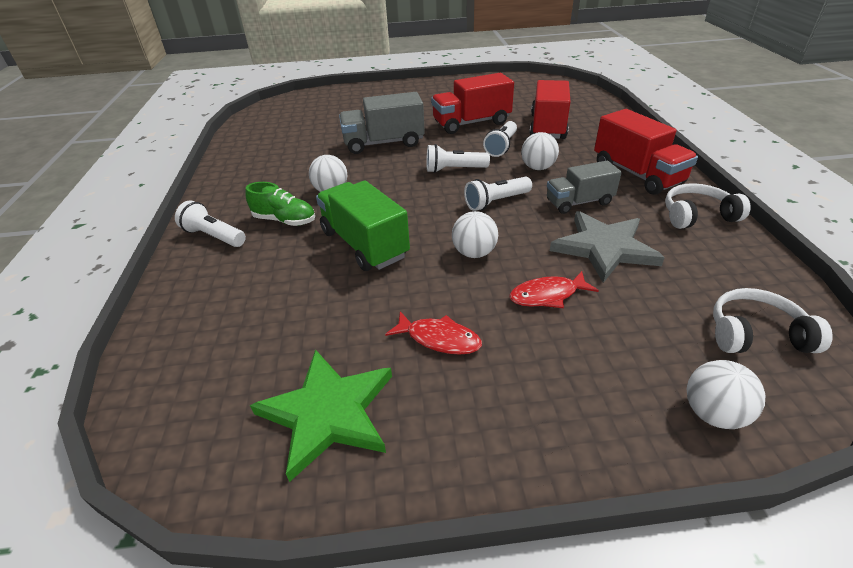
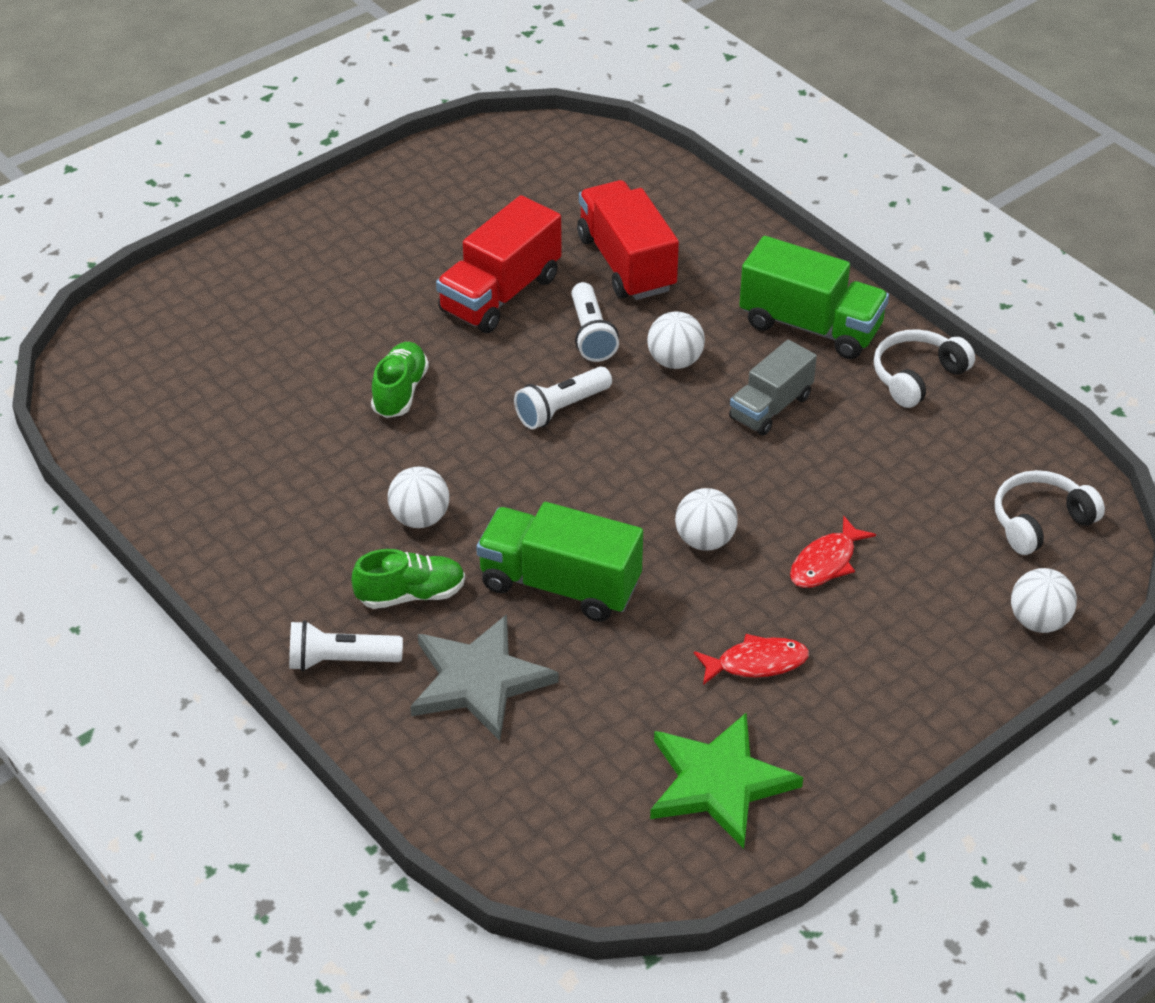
camera: 35 degrees left, 5 degrees up
grey truck [339,92,425,154] -> green shoe [371,342,429,418]
white flashlight [464,177,532,211] -> none
grey star [550,211,665,283] -> grey star moved to [410,614,559,741]
red truck [594,109,698,195] -> green truck [739,236,889,359]

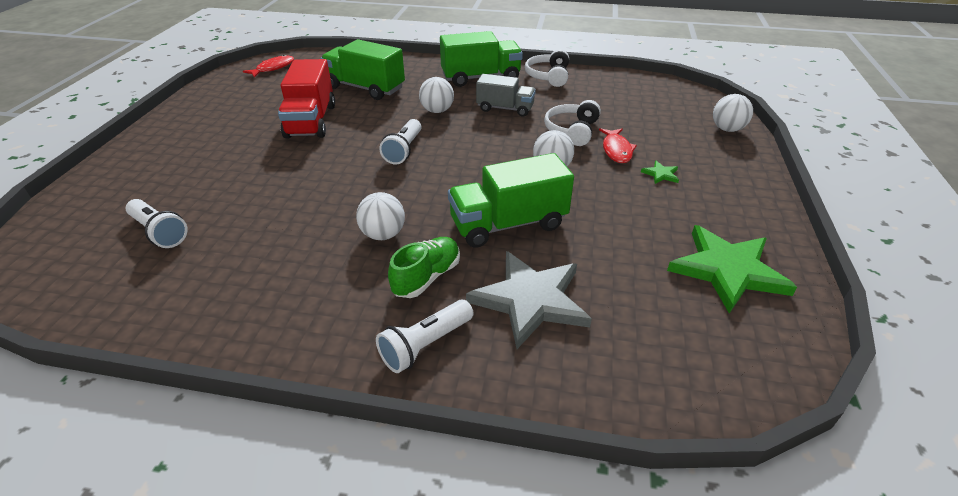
camera: 40 degrees left, 5 degrees down
green shoe [371,342,429,418] -> none
white flashlight [571,282,619,362] -> white flashlight moved to [126,199,188,248]
red truck [577,180,679,300] -> green truck [320,39,405,100]
red fish [694,634,809,685] -> red fish moved to [243,55,294,78]
grey truck [729,340,817,436] -> grey truck turned 75 degrees counterclockwise [476,74,536,117]
white headphones [995,470,1105,555] -> white headphones moved to [544,100,601,146]
none -> green star [641,161,679,184]

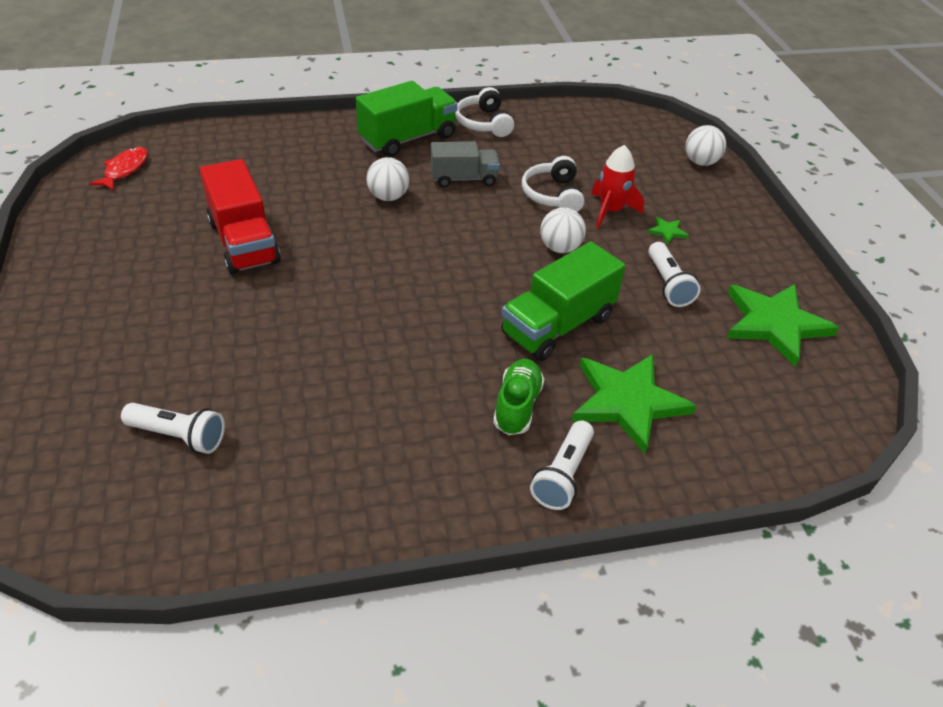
camera: 25 degrees left, 5 degrees up
green truck [320,39,405,100] -> none
white ball [356,192,405,240] -> none
white flashlight [379,119,421,164] -> white flashlight moved to [648,242,701,307]
grey star [466,251,592,349] -> green star [572,354,696,454]
red fish [599,128,637,163] -> red rocket [591,145,644,228]

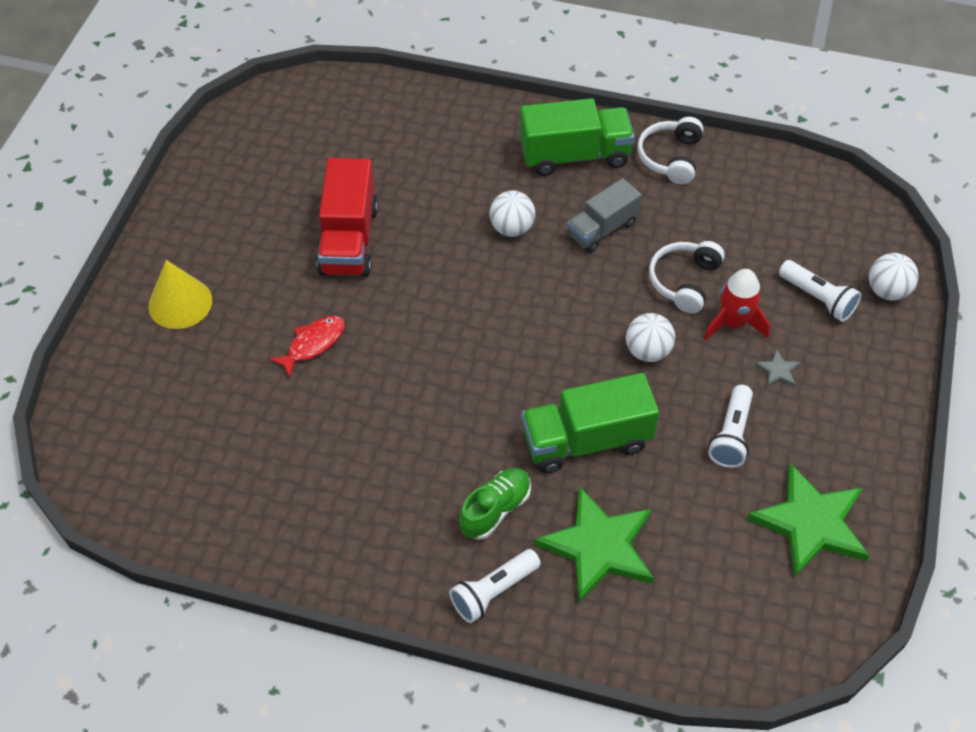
camera: 30 degrees right, 10 degrees up
red fish [89,147,148,191] -> red fish moved to [269,316,345,378]
white flashlight [121,403,225,454] -> white flashlight moved to [779,260,861,322]
grey truck [431,141,500,187] -> grey truck turned 120 degrees clockwise [567,178,642,253]
green star [648,217,689,244] -> grey star [755,349,801,387]
none -> yellow cone [148,260,212,329]

